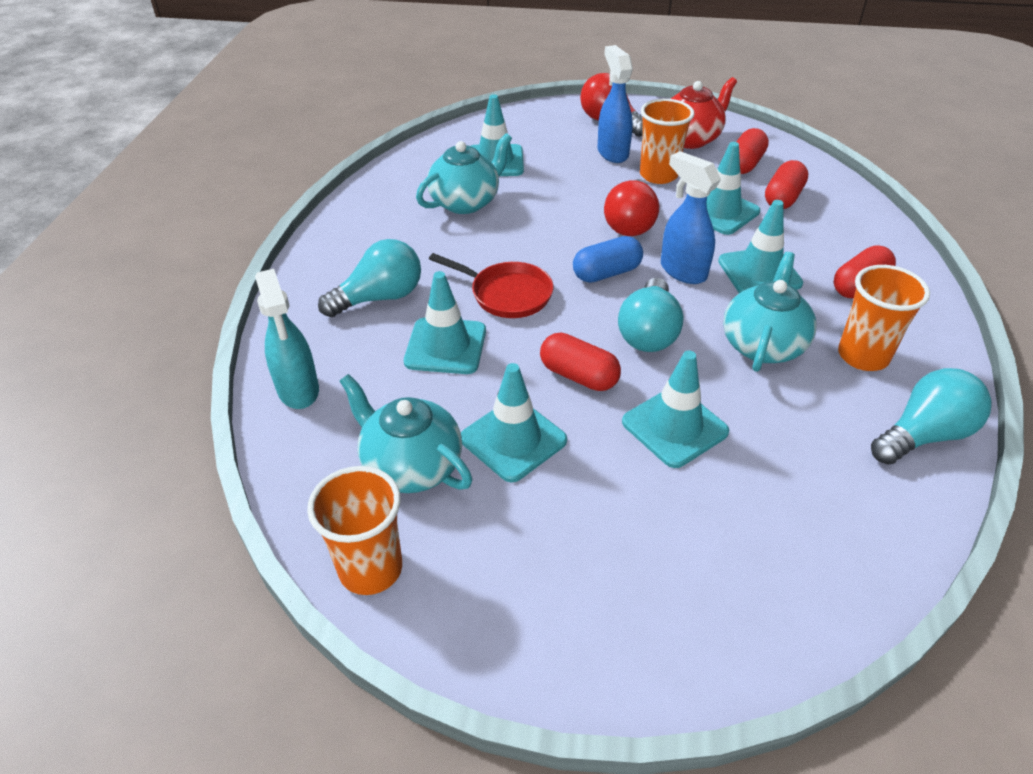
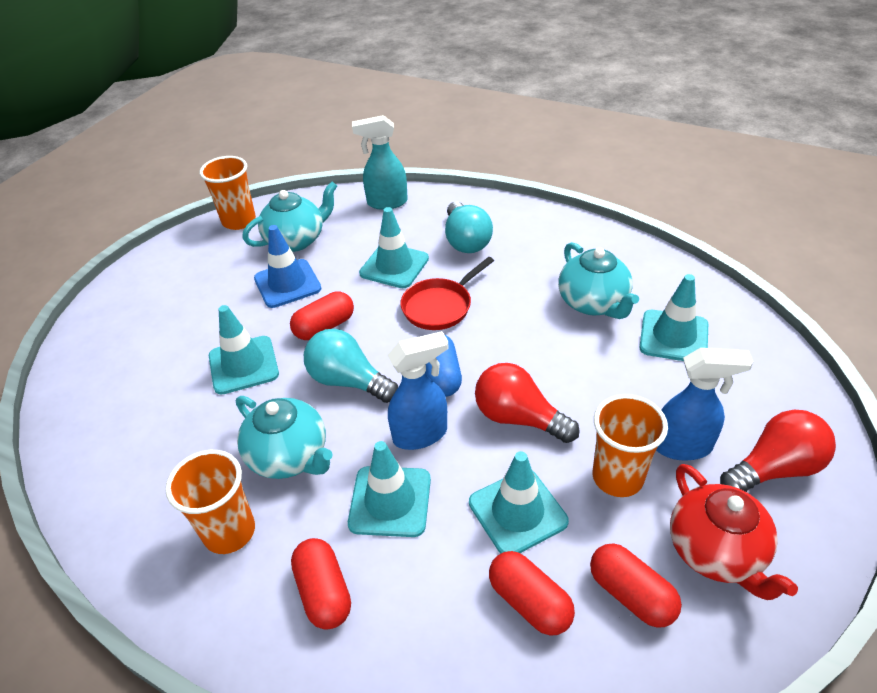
camera: 110 degrees right, 0 degrees up
turquoise traffic cone [461,363,567,482] -> blue traffic cone [254,225,321,308]
turquoise light bulb [871,368,992,465] -> none

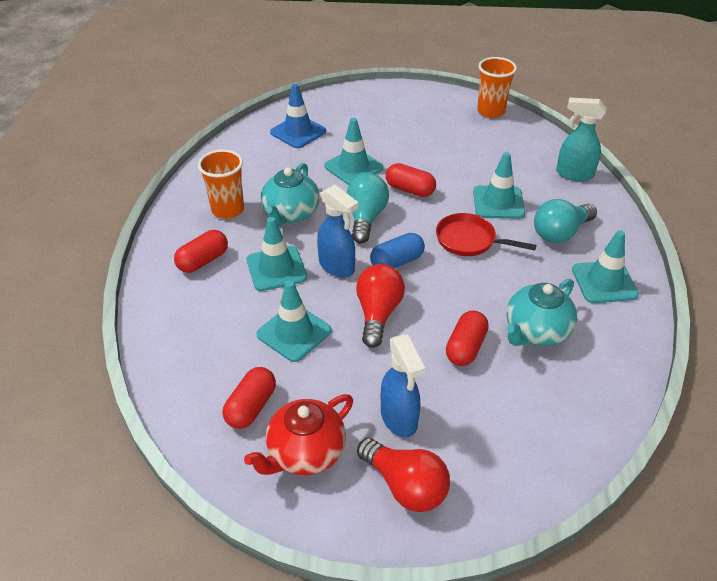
camera: 65 degrees right, 0 degrees up
turquoise teapot [243,182,337,252] -> none
blue traffic cone [254,225,321,308] -> blue traffic cone moved to [270,84,326,148]
turquoise spray bottle [352,115,408,210] -> turquoise spray bottle turned 45 degrees counterclockwise [556,97,606,181]
red capsule [489,551,575,636] -> red capsule moved to [446,310,489,366]
orange cup [593,394,668,497] -> none
turquoise traffic cone [639,274,708,361] -> turquoise traffic cone moved to [572,230,639,303]

